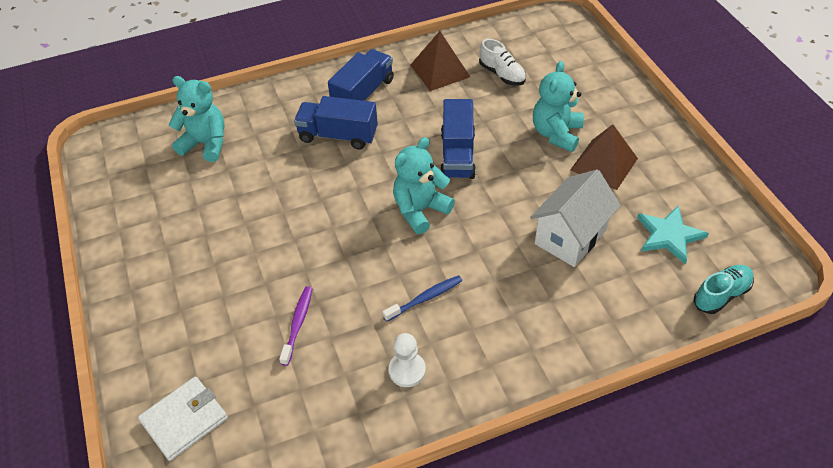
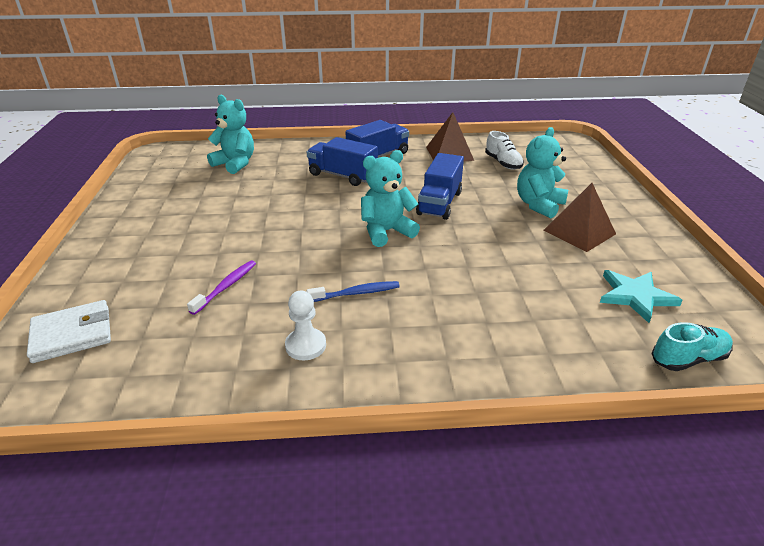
camera: 15 degrees right, 15 degrees down
white house [530,170,621,267] -> none

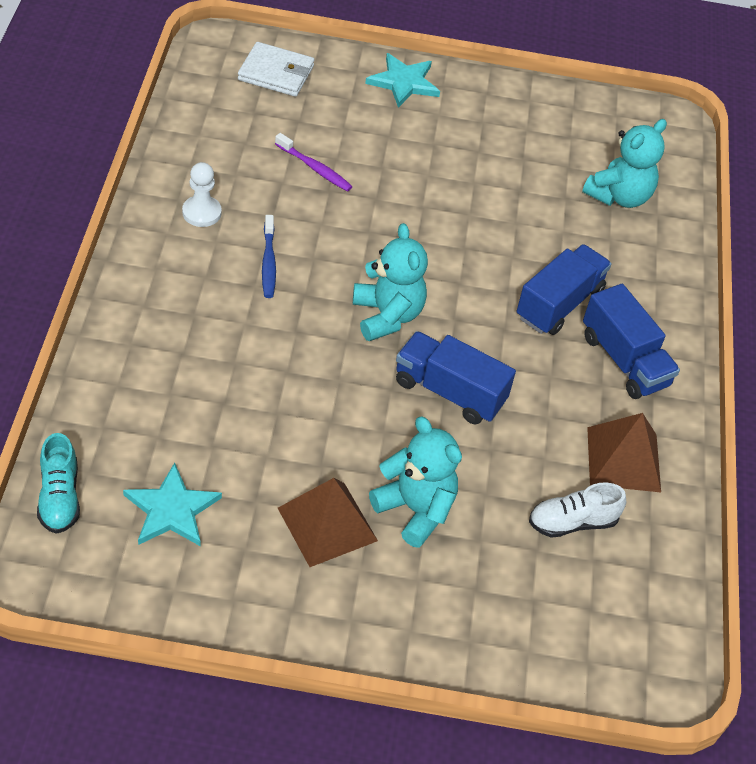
camera: 95 degrees right, 15 degrees up
white wallet [27,300,111,363] -> white wallet turned 60 degrees counterclockwise [238,42,315,97]
none -> turquoise star [365,53,440,108]

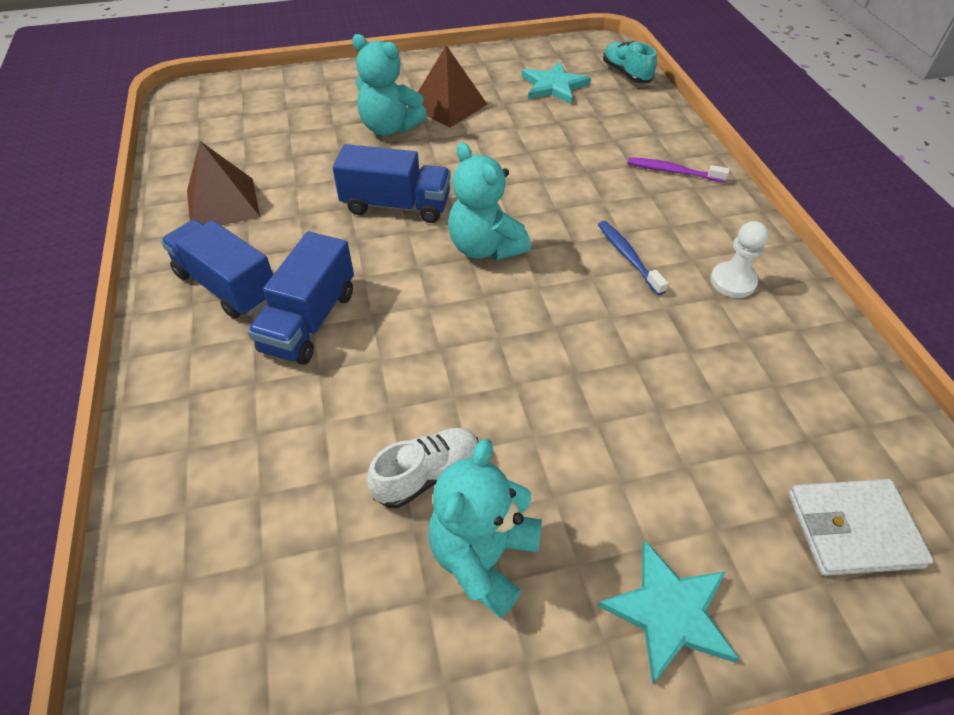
camera: 165 degrees right, 0 degrees up
purple toothbrush [275,133,353,192] -> purple toothbrush moved to [627,157,730,182]
white shoe [529,482,626,538] -> white shoe moved to [367,428,479,508]
turquoise teddy bear [582,119,667,208] -> turquoise teddy bear moved to [428,439,542,618]

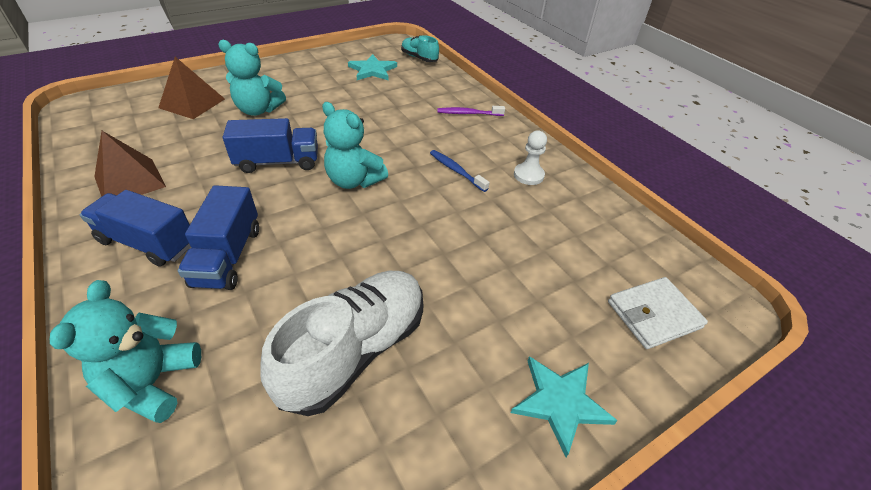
camera: 20 degrees left, 5 degrees down
white shoe [367,428,479,508] -> white shoe [260,271,423,416], size x1.90
brown pyramid [418,45,488,128] -> brown pyramid moved to [158,57,225,119]
turquoise teddy bear [428,439,542,618] -> turquoise teddy bear moved to [50,280,201,423]

